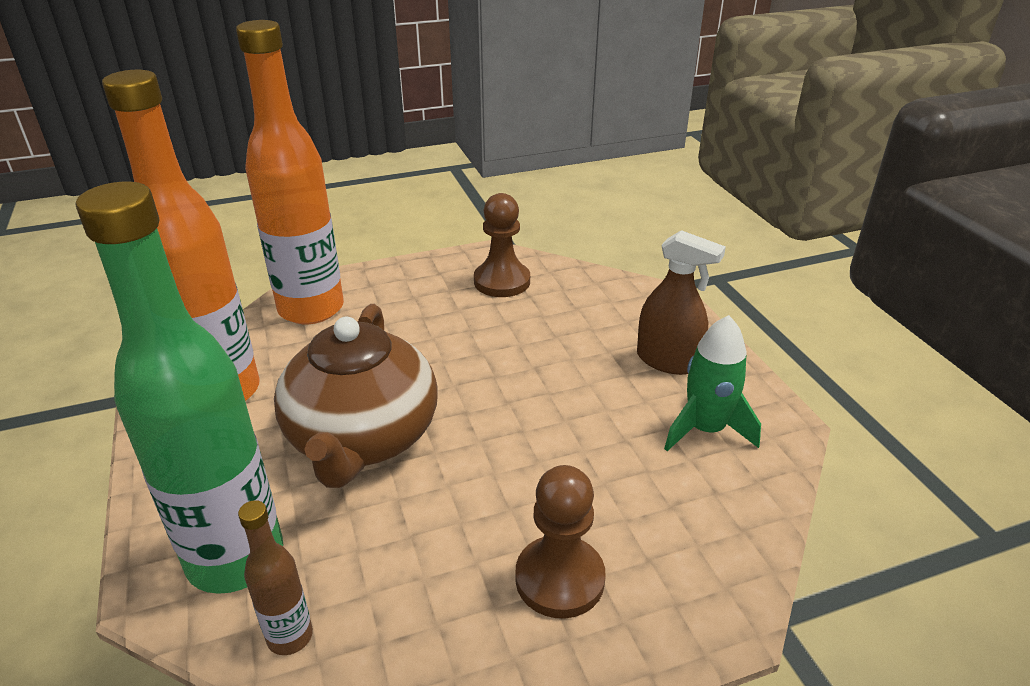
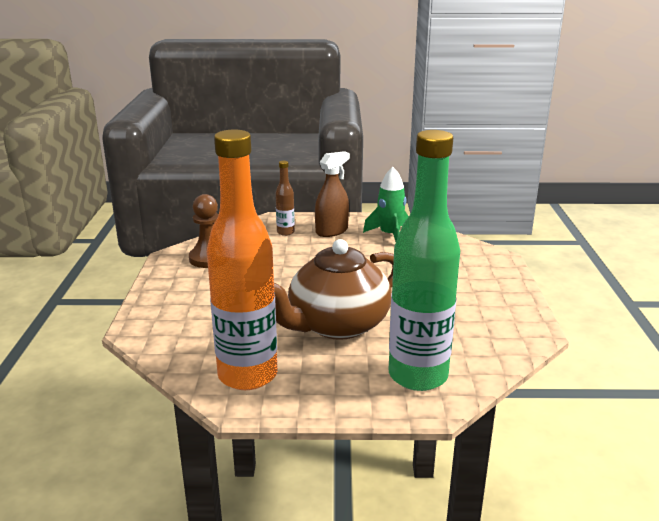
camera: 70 degrees left, 10 degrees down
orange bottle [236,20,344,324] -> none
brown bottle [238,500,313,655] -> brown bottle moved to [275,161,295,236]
brown teapot [274,304,437,488] -> brown teapot turned 120 degrees clockwise [274,239,394,340]
brown pawn [515,465,606,619] -> none

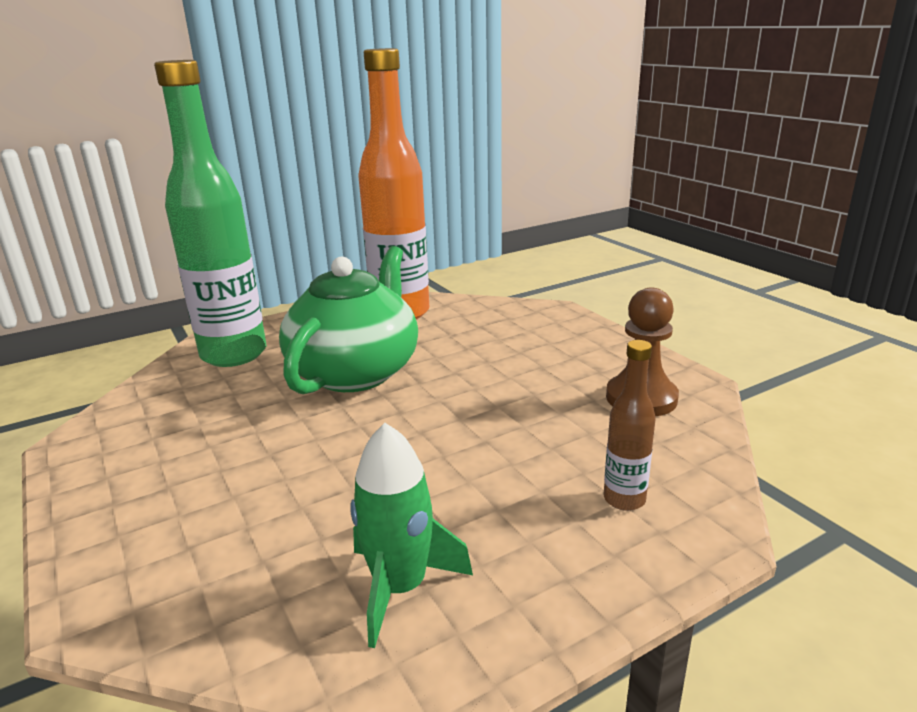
camera: 150 degrees right, 0 degrees up
brown teapot [274,239,394,340] -> green teapot [279,246,418,394]
brown spray bottle [315,151,350,237] -> none

